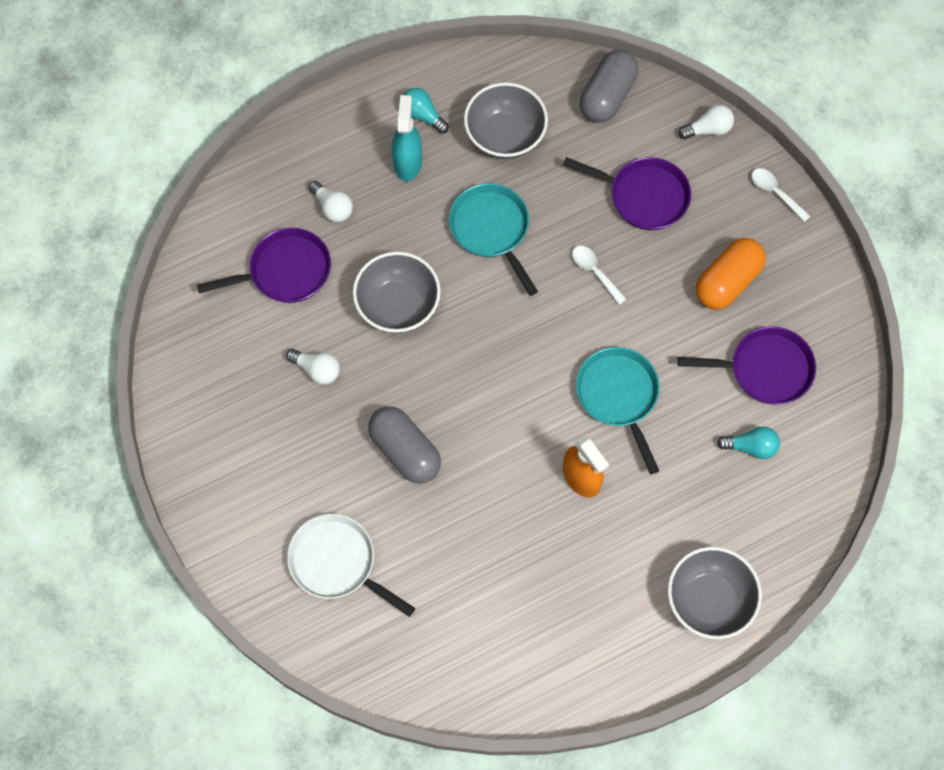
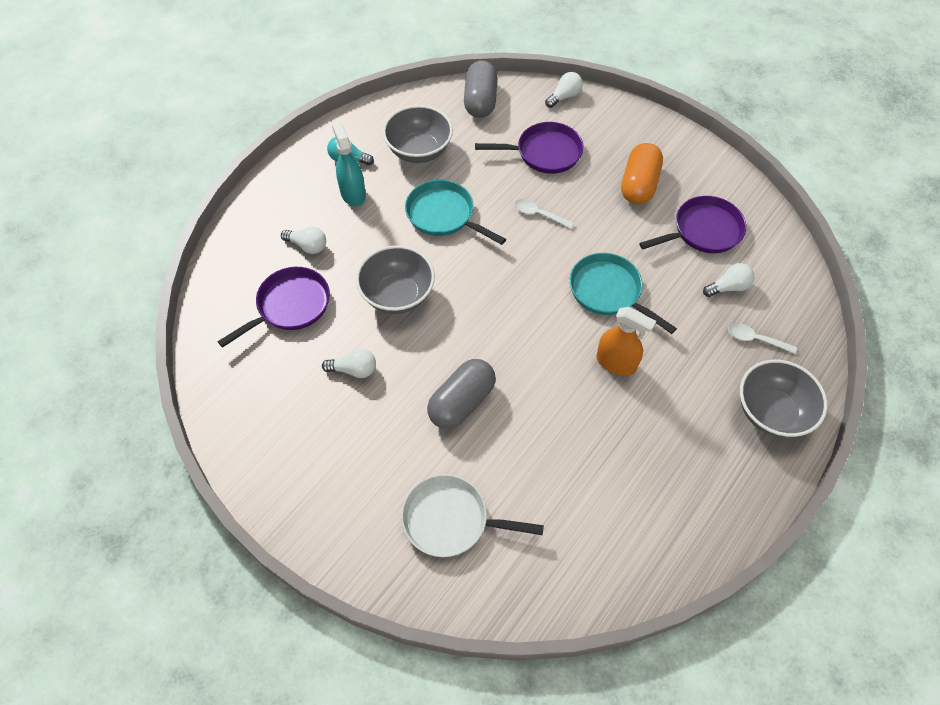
camera: 25 degrees left, 10 degrees down
grey capsule [368,407,441,483] -> grey capsule turned 75 degrees counterclockwise [427,359,496,429]
turquoise light bulb [717,427,780,459] -> white light bulb [703,263,754,297]
white spoon [751,168,810,222] -> white spoon moved to [728,323,797,354]

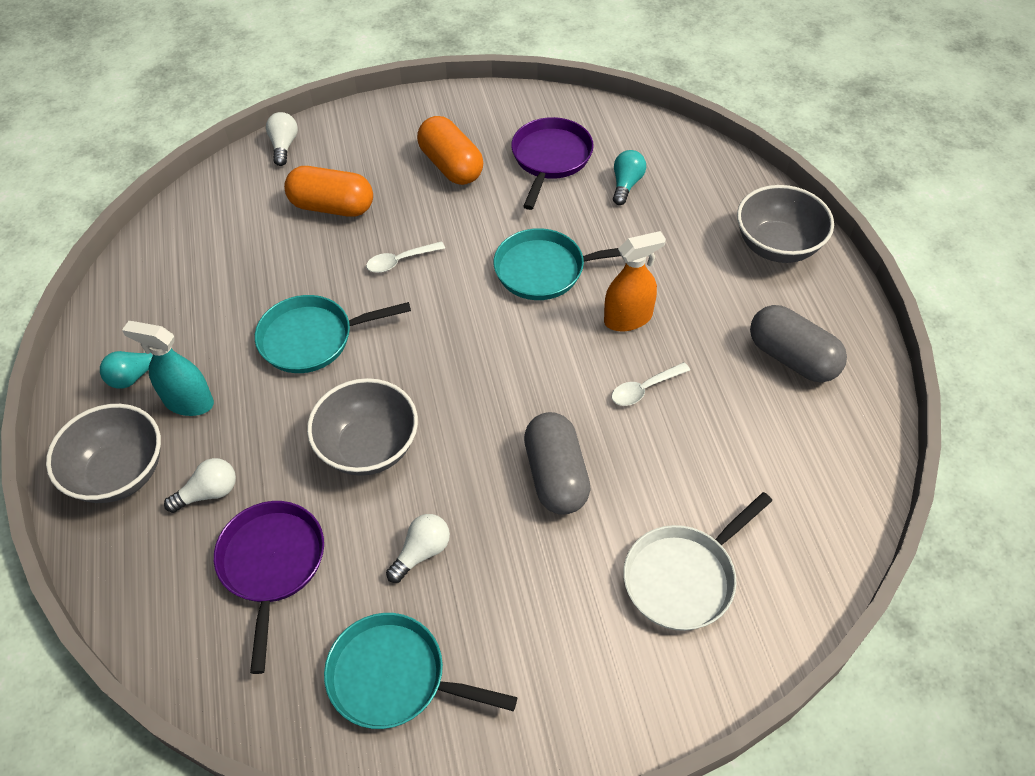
camera: 50 degrees left, 5 degrees down
grey bowl [383,105,453,163] -> grey bowl moved to [46,404,161,503]
grey capsule [464,60,497,118] -> grey capsule moved to [750,305,847,382]
purple pan [475,122,584,174] -> orange capsule [284,166,373,217]
white light bulb [703,263,754,297] -> turquoise light bulb [613,150,646,205]
white spoon [728,323,797,354] -> white spoon moved to [612,362,690,406]
none -> turquoise pan [324,613,517,729]

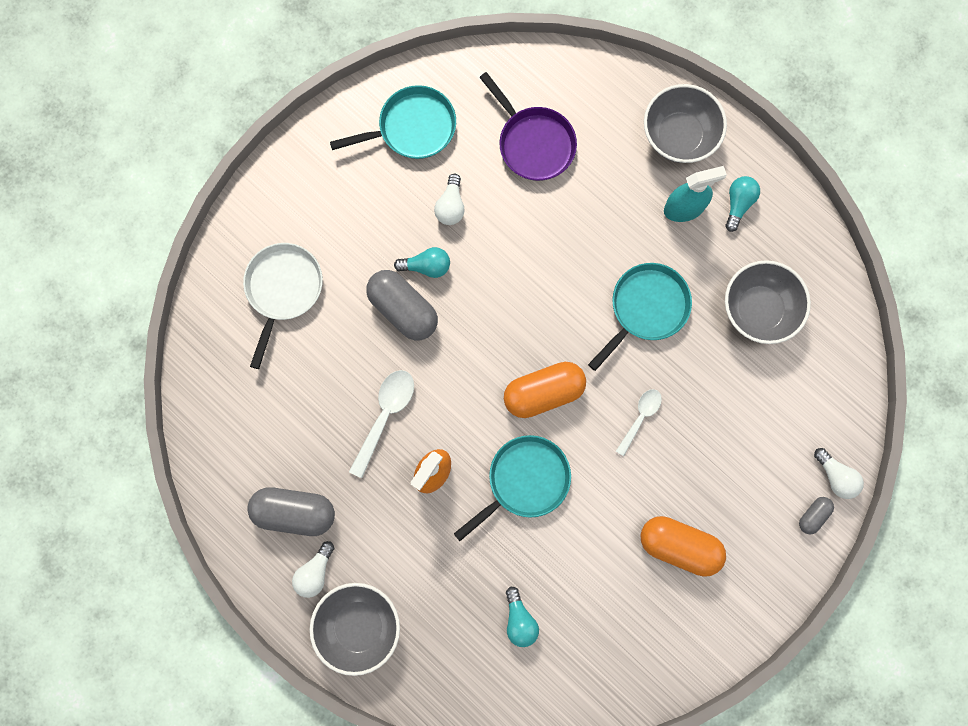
camera: 145 degrees right, 25 degrees up
white light bulb [164,458,236,513] -> white light bulb moved to [292,541,334,598]
orange capsule [284,166,373,217] -> orange capsule moved to [504,362,586,418]
grey bowl [307,378,418,476] -> grey bowl moved to [725,260,811,344]
purple pan [511,117,594,210] -> none
white spoon [612,362,690,406] -> white spoon [349,370,414,478], size x1.54
none -> turquoise light bulb [394,247,450,278]
none -> grey capsule [799,497,834,535]

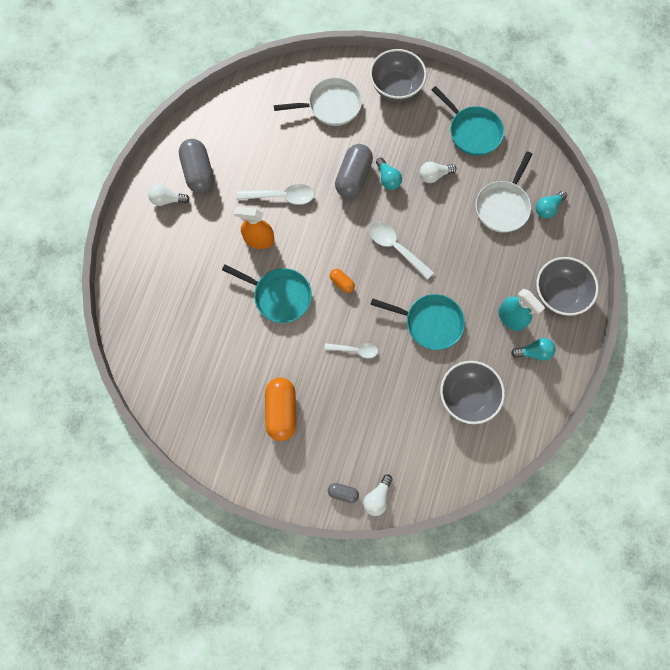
camera: 65 degrees right, 5 degrees down
grey bowl [310,583,400,676] -> grey bowl moved to [370,49,426,101]
purple pan [479,72,577,181] -> white pan [476,151,532,233]
orange capsule [504,362,586,418] -> orange capsule [330,269,355,293], size x0.49
turquoise light bulb [506,587,539,647] -> turquoise light bulb moved to [536,191,567,218]
none -> white spoon [369,221,434,279]

